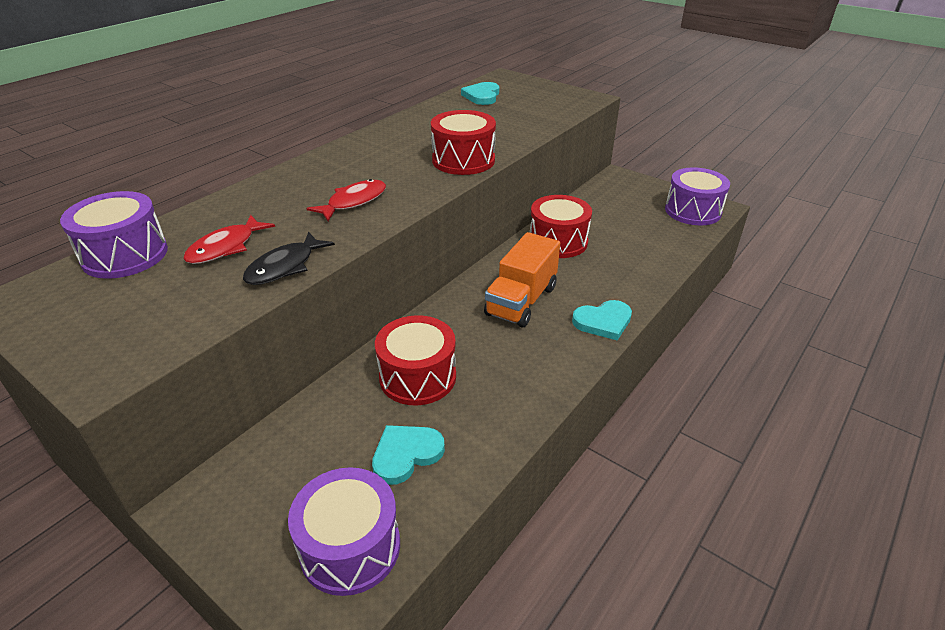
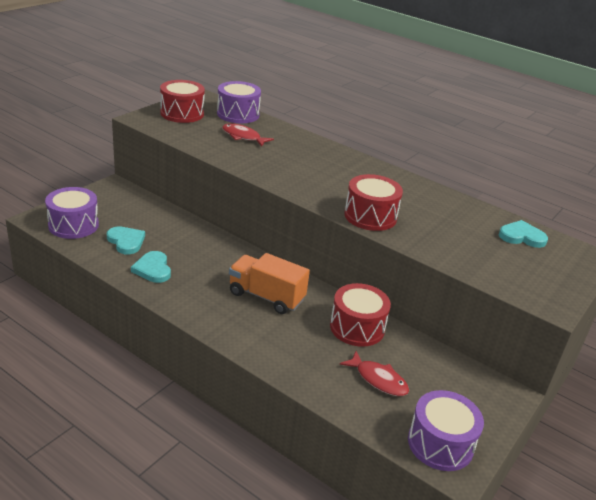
camera: 85 degrees right, 5 degrees down
black fish [243,232,335,285] -> none
red fish [307,179,386,221] -> red fish moved to [340,351,409,396]
red drum [375,315,456,406] -> red drum moved to [160,80,205,123]
turquoise heart [572,300,632,341] -> turquoise heart moved to [131,251,171,283]

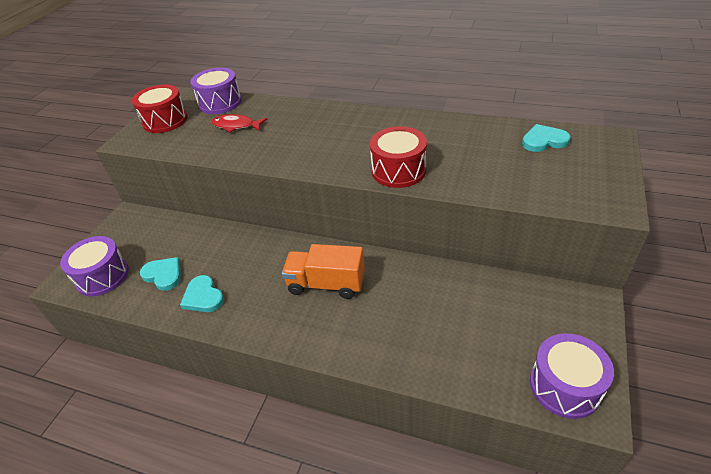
camera: 10 degrees left, 10 degrees up
red drum [330,283,391,347] -> none
red fish [340,351,409,396] -> none

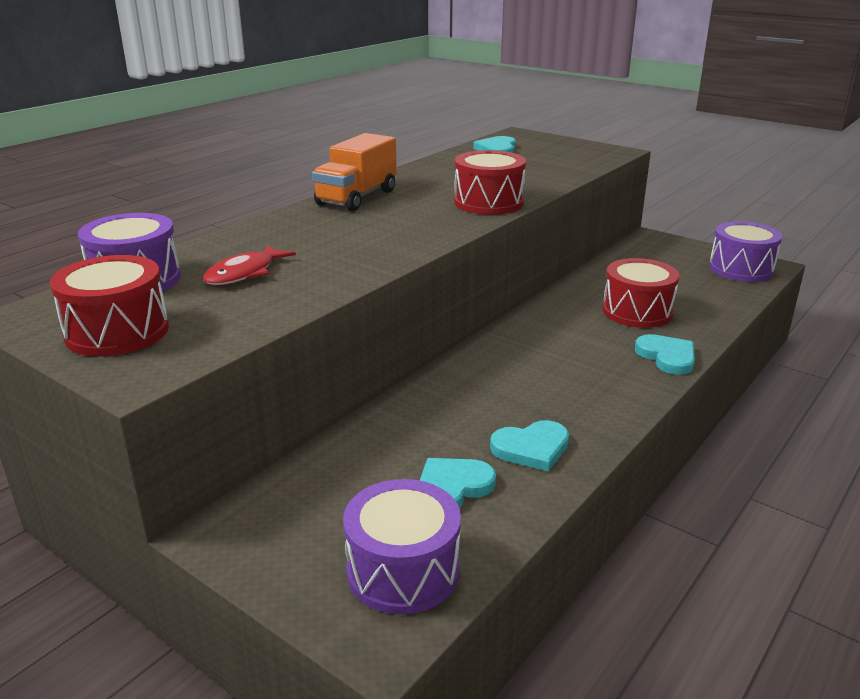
camera: 75 degrees left, 15 degrees down
orange truck [282,244,365,299] -> orange truck moved to [312,133,397,211]
none -> red drum [602,258,680,328]
none -> turquoise heart [635,334,695,375]

